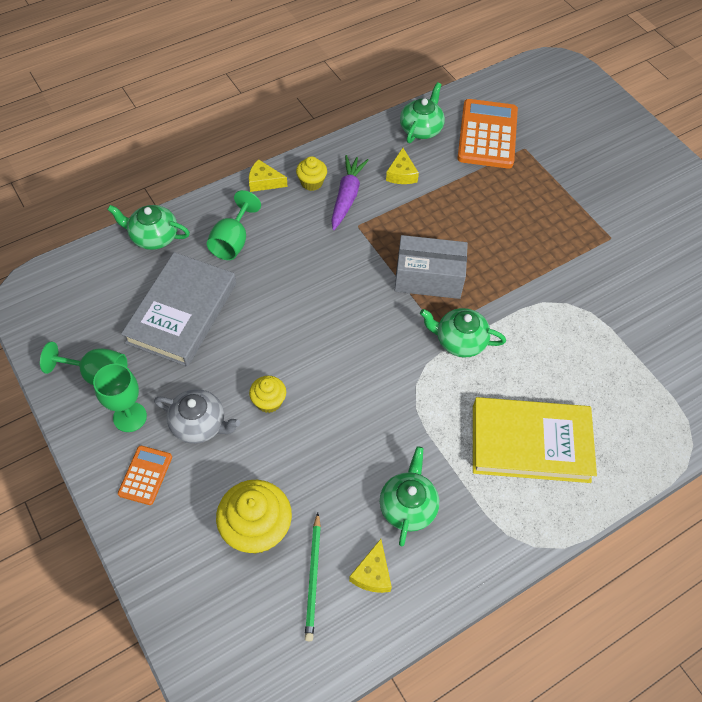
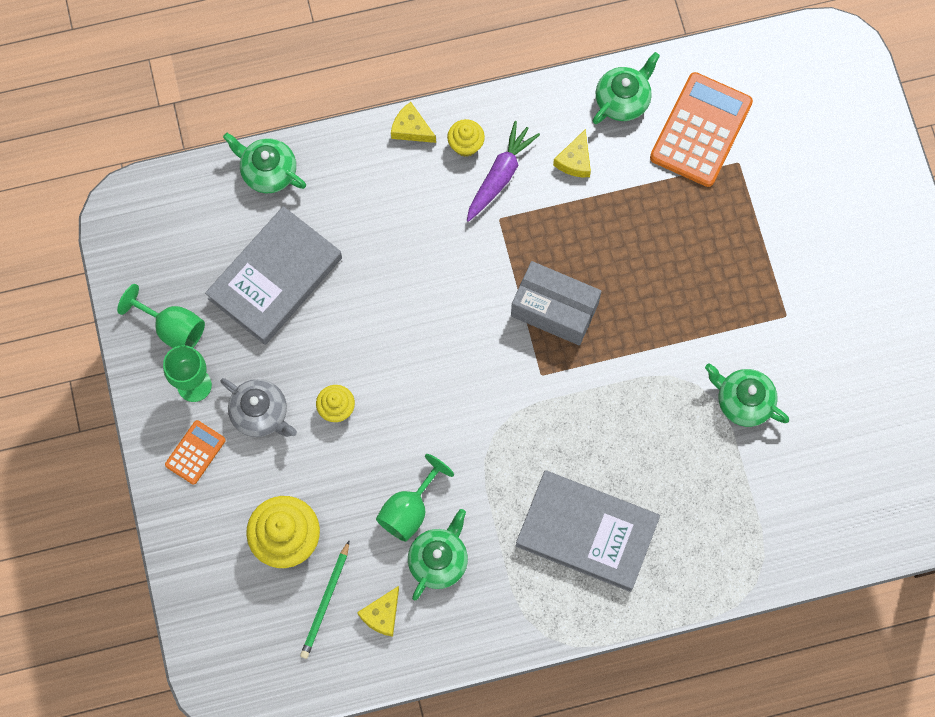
camera: 20 degrees right, 15 degrees up
green goblet [207,190,261,260] -> green goblet moved to [376,454,454,542]
green teapot [420,308,506,357] -> green teapot moved to [705,363,789,427]
yellow book [473,397,597,483] -> grey book [516,471,660,592]

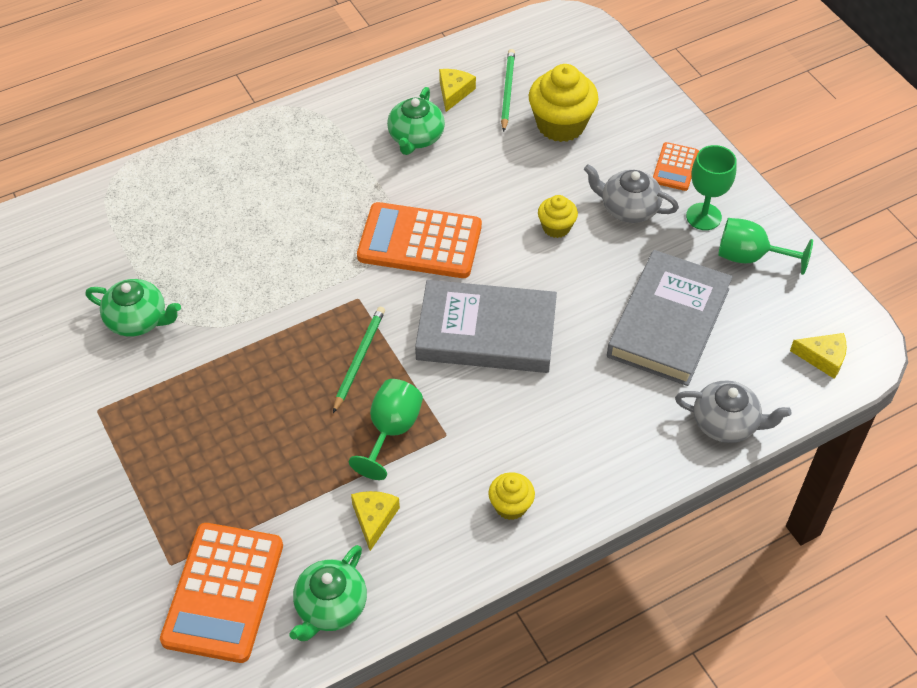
camera: 165 degrees right, 20 degrees down
green teapot [223,133,306,193] -> grey teapot [675,380,791,443]
green goblet [376,454,454,542] -> green goblet moved to [349,379,423,480]
yellow cheese [391,102,436,143] -> yellow cheese moved to [790,333,847,379]
purple carrot [467,121,540,222] -> none
grey box [511,261,601,346] -> green pencil [333,307,385,413]
grey book [516,471,660,592] -> grey book moved to [415,280,557,373]
none -> orange calculator [357,202,482,278]

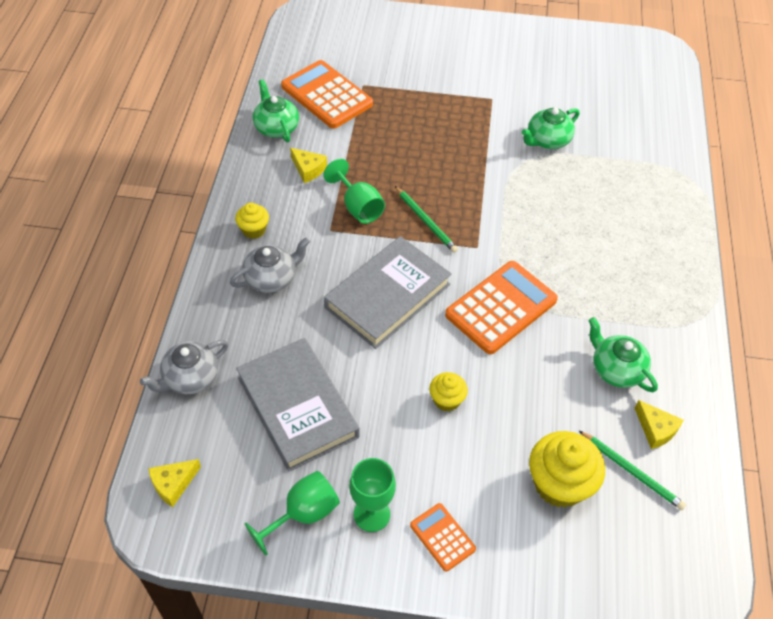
camera: 125 degrees right, 0 degrees up
grey teapot [584,164,679,223] -> grey teapot moved to [230,238,310,293]

